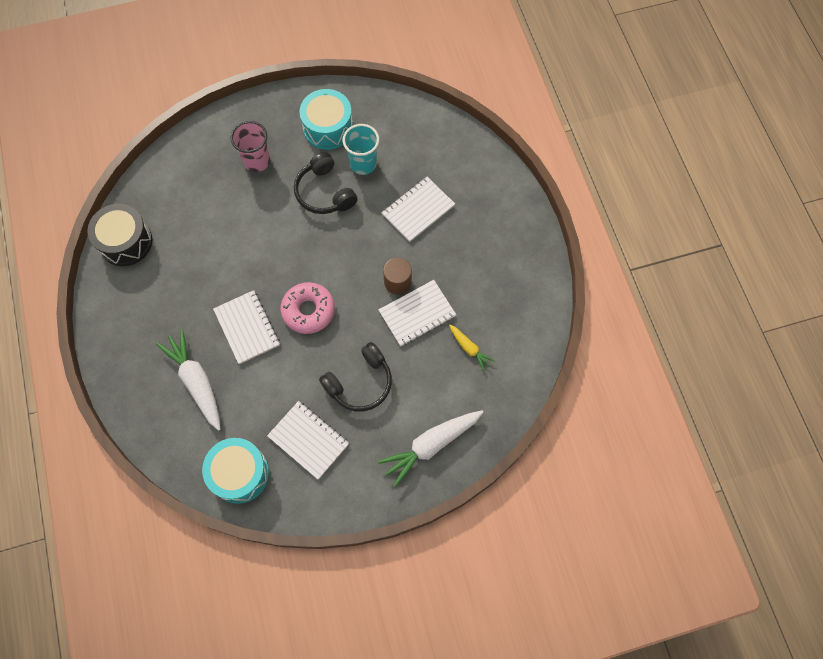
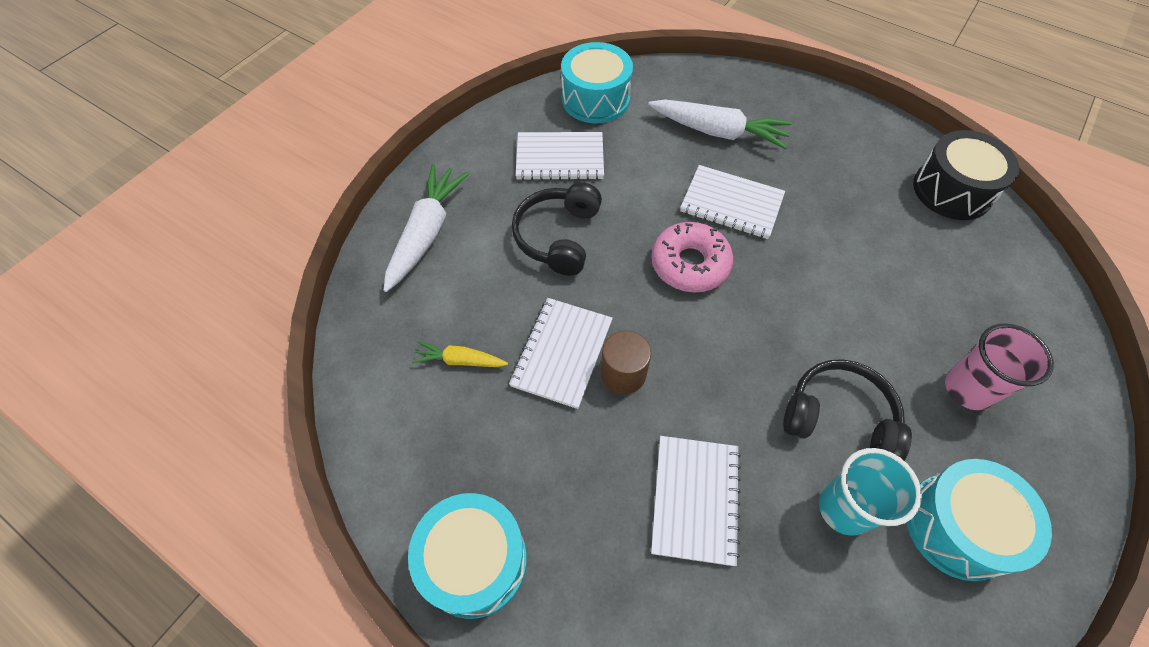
camera: 140 degrees right, 10 degrees down
none -> turquoise drum [408,493,527,619]

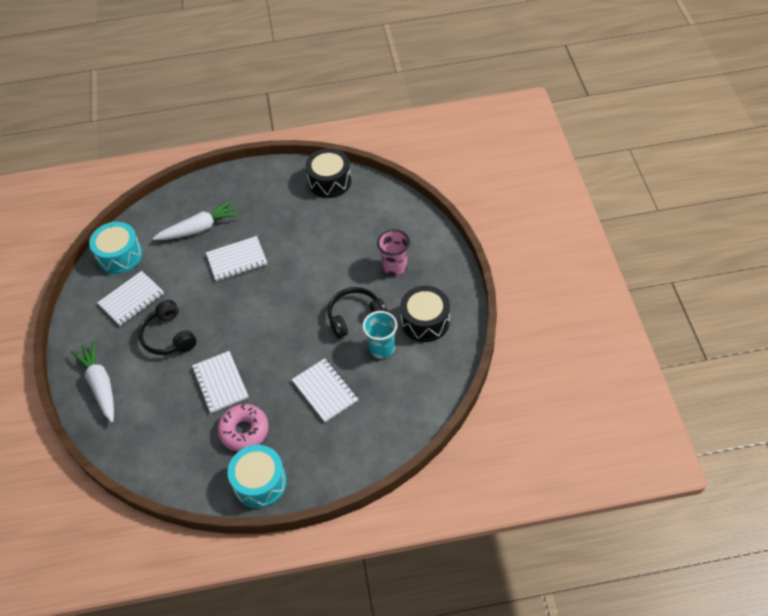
camera: 40 degrees left, 5 degrees down
yellow carrot [412,341,508,367] -> none
brown cylinder [601,331,651,394] -> none
pink donut [651,222,733,293] -> pink donut moved to [217,404,269,451]
turquoise drum [906,459,1052,581] -> black drum [400,286,450,342]

